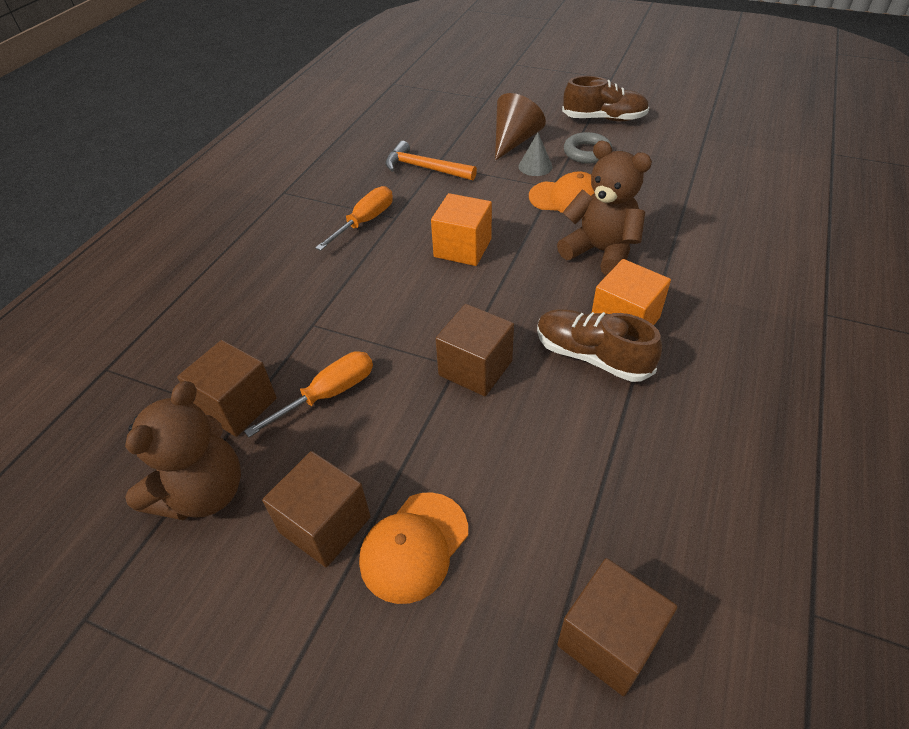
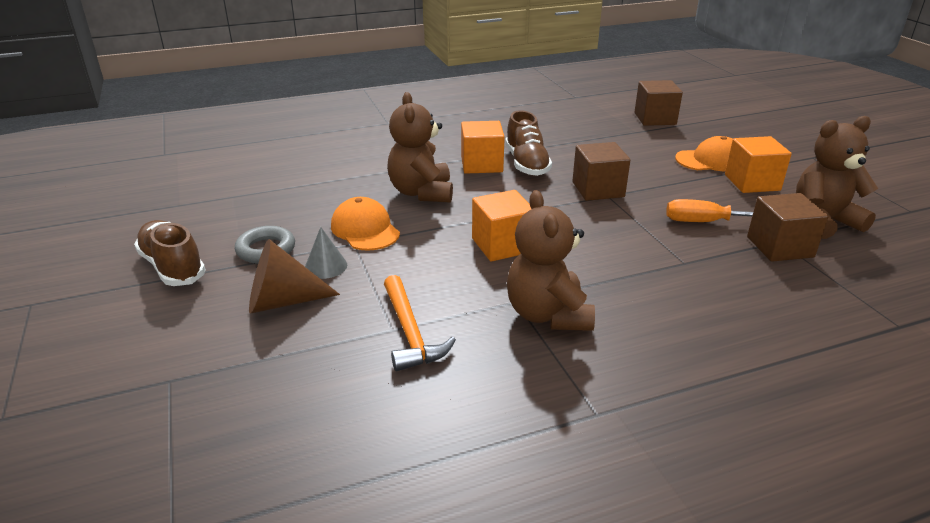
camera: 135 degrees left, 15 degrees down
brown cube [262,451,371,567] -> orange cube [725,136,792,193]
orange screwdriver [315,186,393,251] -> brown teddy bear [507,190,595,331]

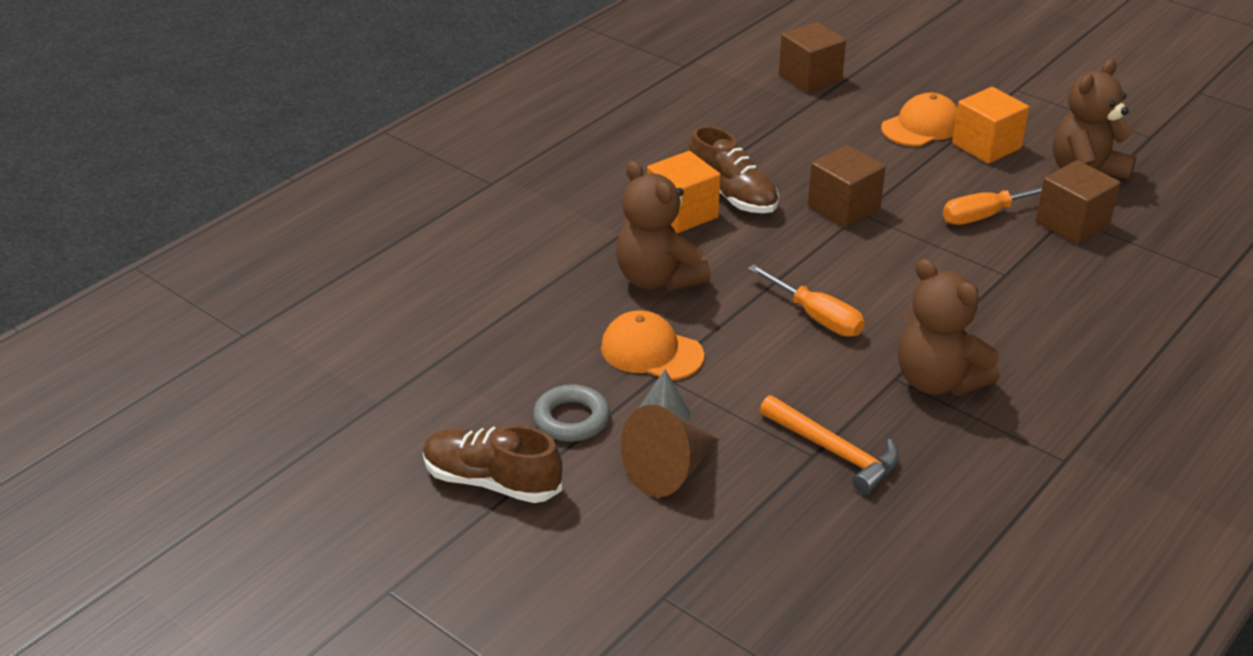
camera: 30 degrees left, 5 degrees up
orange cube [472,190,531,262] -> orange screwdriver [748,264,865,337]

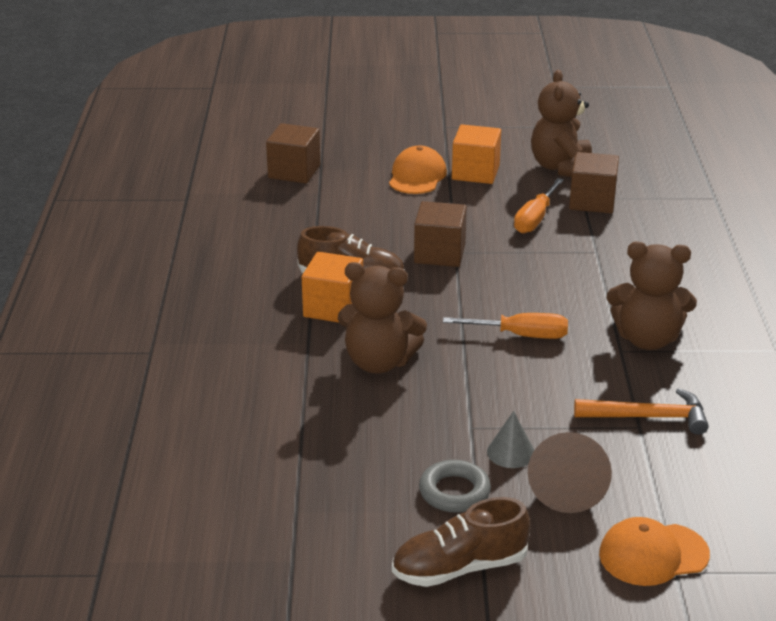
camera: 40 degrees left, 5 degrees down
orange cap [601,310,704,380] -> orange cap moved to [599,517,710,586]

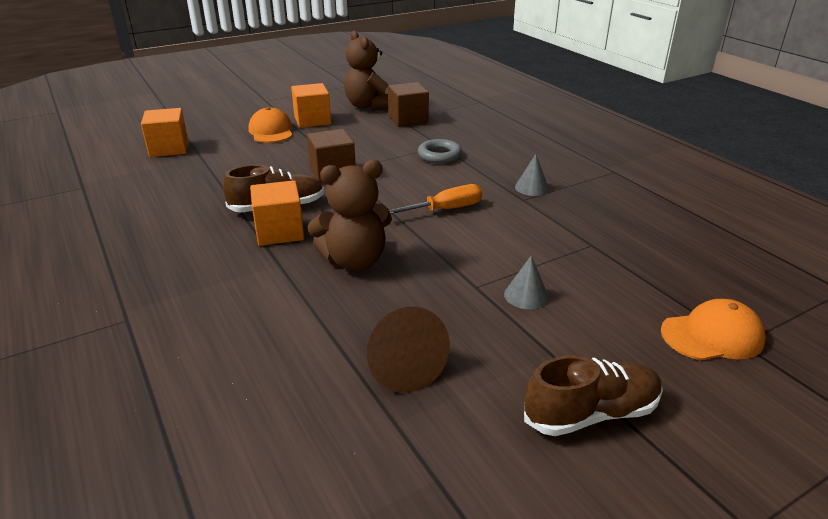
camera: 30 degrees left, 0 degrees up
brown cube [266,123,320,183] -> orange cube [141,108,188,157]
brown shoe [392,497,531,587] -> brown shoe turned 150 degrees counterclockwise [524,356,663,436]
grey ring [419,460,491,513] -> grey ring moved to [418,139,462,164]
orange screwdriver [514,178,564,234] -> none
brown cone [528,432,612,513] -> brown cone moved to [367,307,450,393]
orange hammer [574,388,709,435] -> none
orange cap [599,517,710,586] -> orange cap turned 150 degrees counterclockwise [661,299,766,360]
brown teddy bear [606,242,697,350] -> grey cone [515,154,549,196]

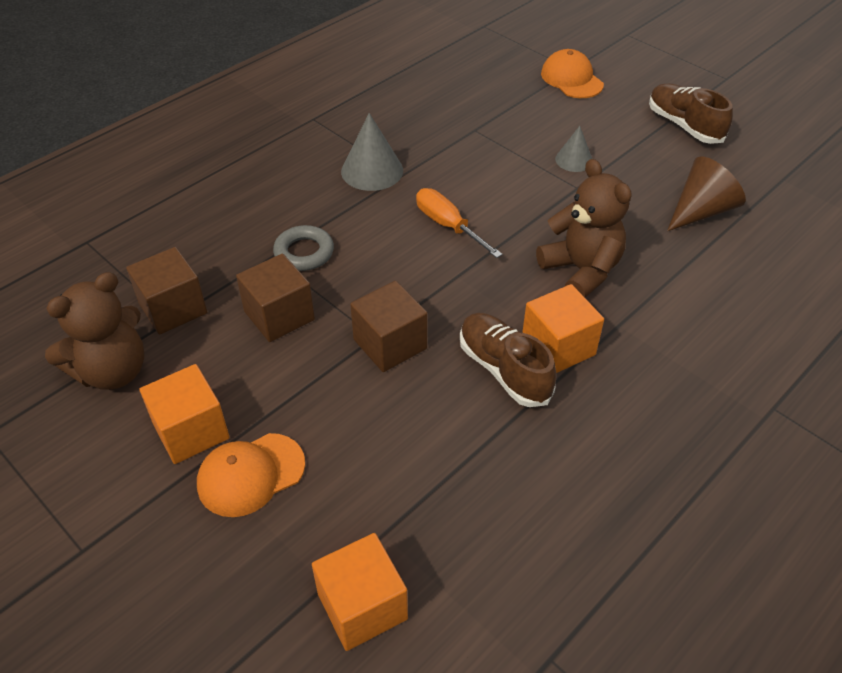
camera: 105 degrees left, 15 degrees up
grey cone [515,154,549,196] -> grey cone [341,113,403,191], size x1.63
none -> brown cube [236,253,315,342]

